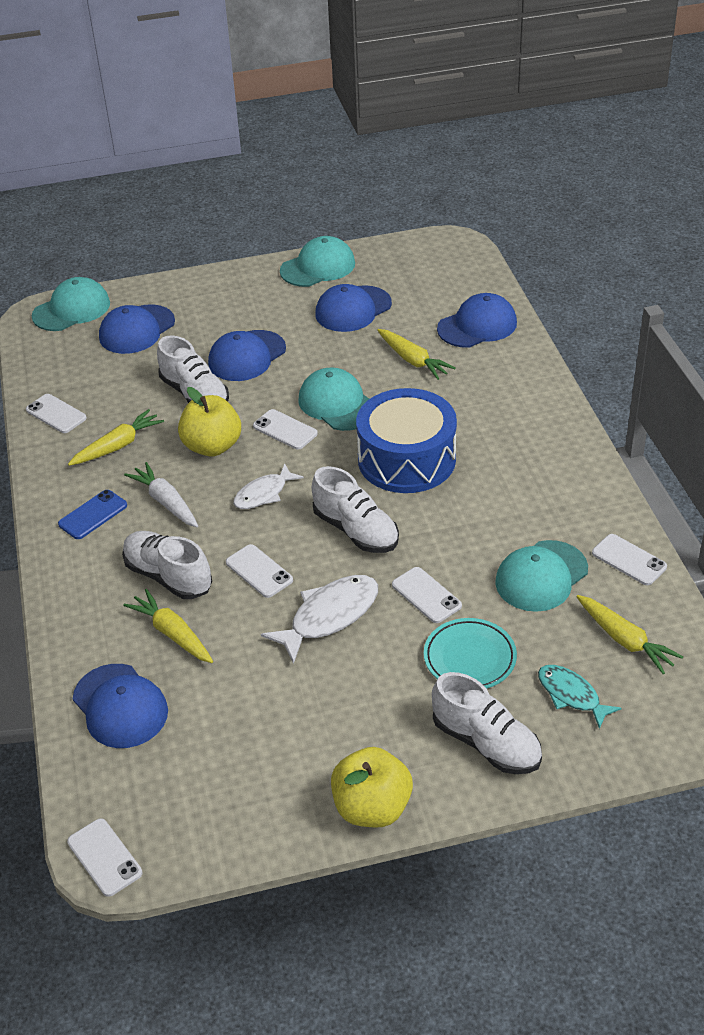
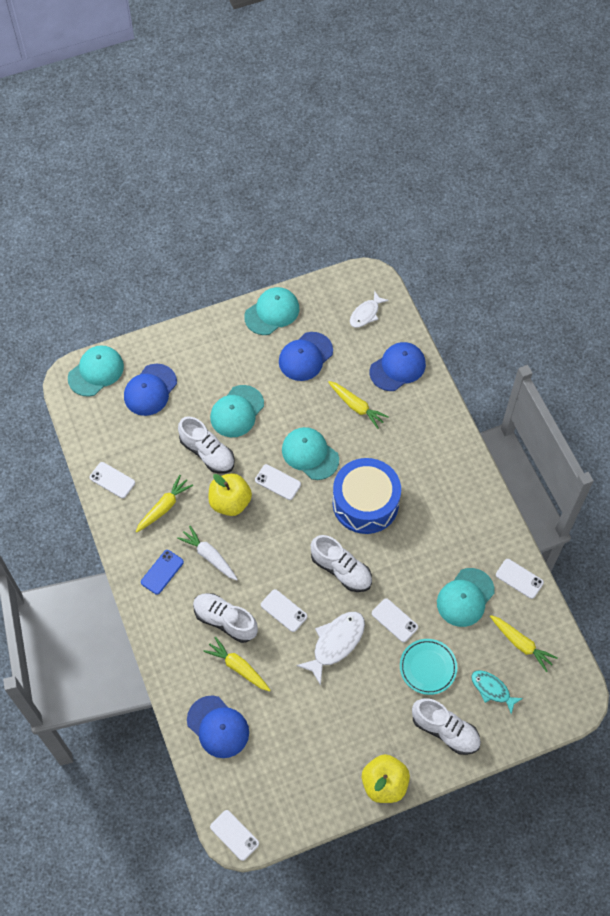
camera: 10 degrees left, 20 degrees up
blue cap [208,330,286,381] -> turquoise cap [210,385,264,437]
white fish [233,464,304,509] -> white fish moved to [350,291,389,328]

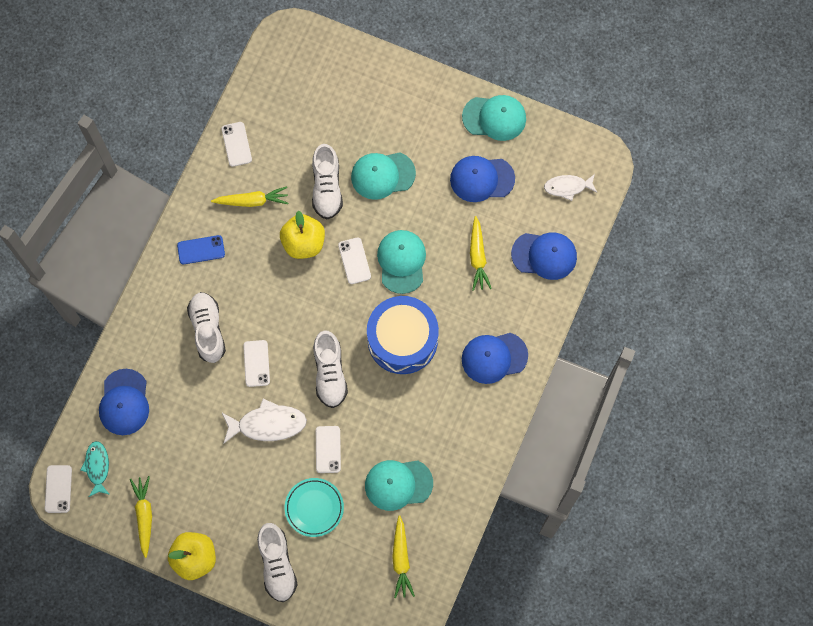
camera: 45 degrees right, 10 degrees up
turquoise cap [68,345,124,397] -> none
blue cap [124,364,177,416] -> blue cap moved to [462,333,528,384]
white carrot [177,526,238,580] -> none
yellow carrot [203,637,271,692] -> yellow carrot moved to [130,476,152,558]
turquoise fish [471,670,523,714] -> turquoise fish moved to [81,441,110,497]
white phone [496,559,544,599] -> none

